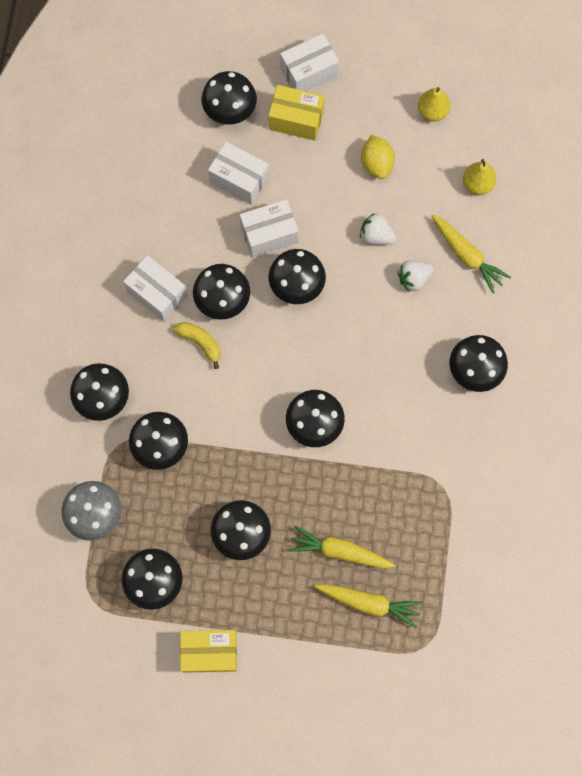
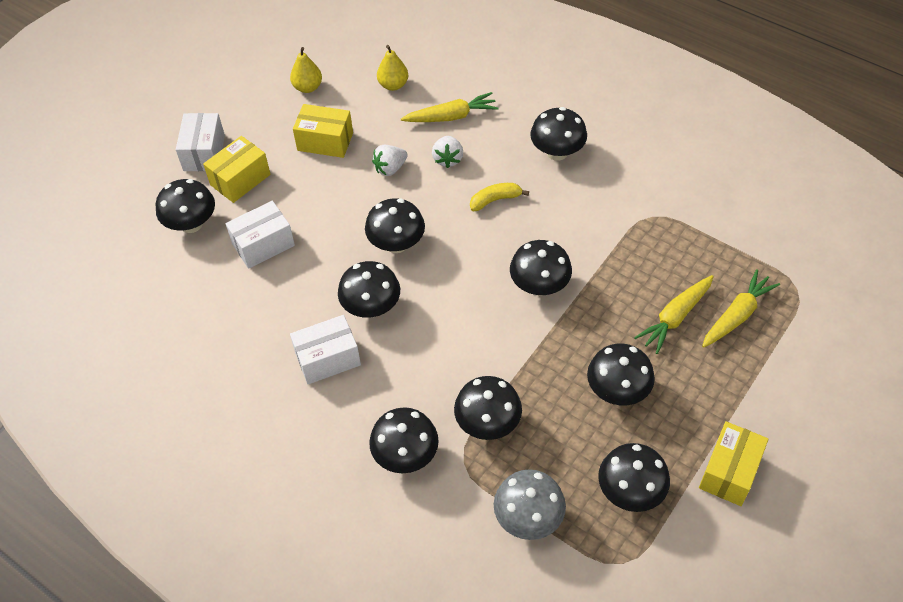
camera: 60 degrees left, 20 degrees down
yellow banana [173,322,220,369] -> yellow banana moved to [470,183,529,211]
white box [240,199,299,257] -> none
yellow lemon [361,135,395,179] -> yellow box [293,104,353,158]

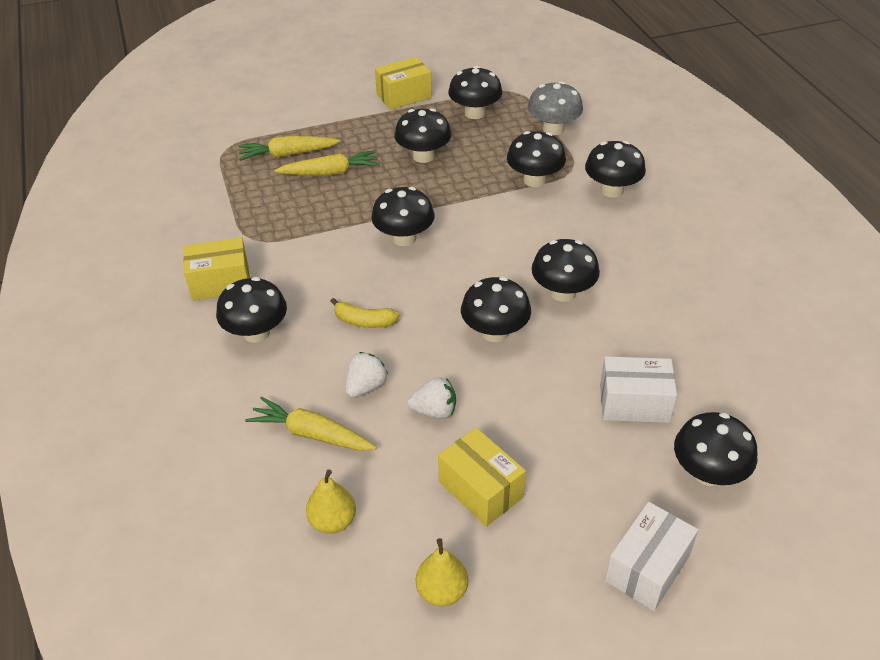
camera: 145 degrees left, 10 degrees down
yellow box [203,136,271,203] -> yellow box moved to [183,237,250,301]
white box [290,315,361,384] -> none

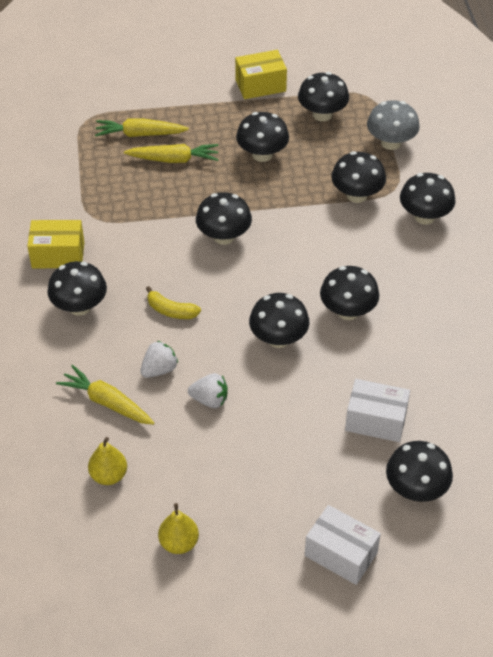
camera: 10 degrees right, 5 degrees up
yellow box [438,428,526,526] -> none
white box [605,502,698,611] -> white box turned 75 degrees clockwise [305,505,381,585]

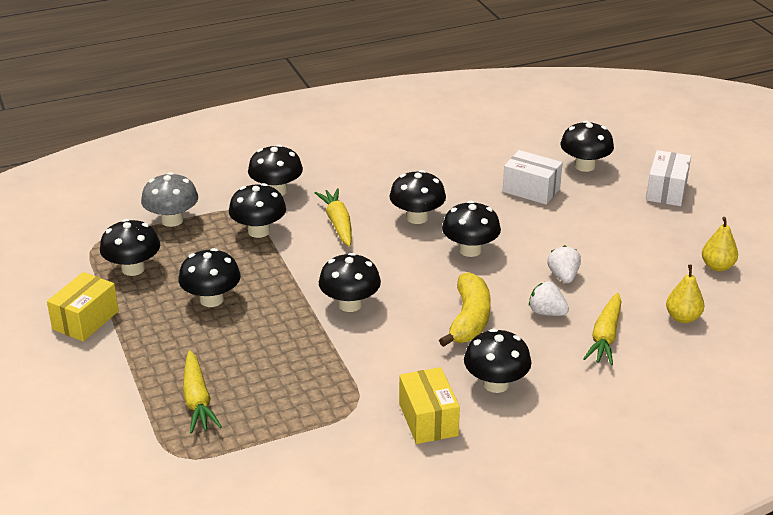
camera: 105 degrees left, 15 degrees down
yellow carrot [124,144,219,163] -> yellow carrot moved to [315,188,352,247]
yellow banana [146,286,201,319] -> yellow banana [439,272,491,347], size x1.67
yellow box [235,50,287,99] -> yellow box turned 60 degrees clockwise [47,272,119,341]
white box [345,379,410,442] -> white box turned 60 degrees counterclockwise [503,150,563,205]

